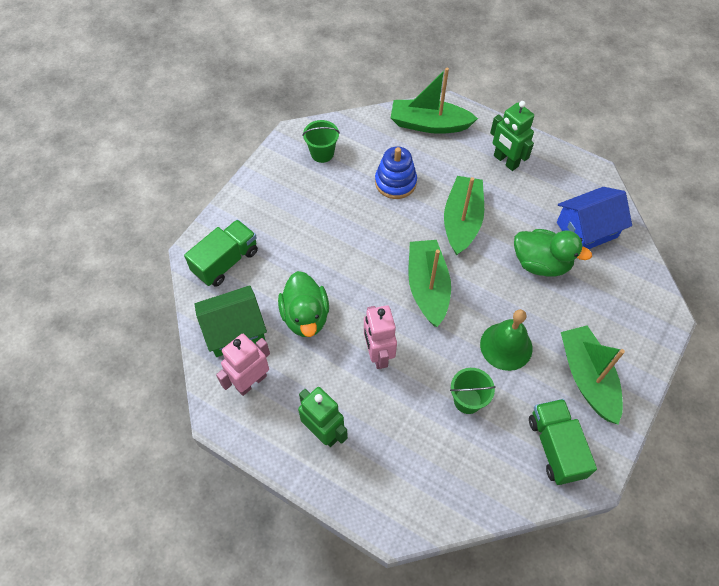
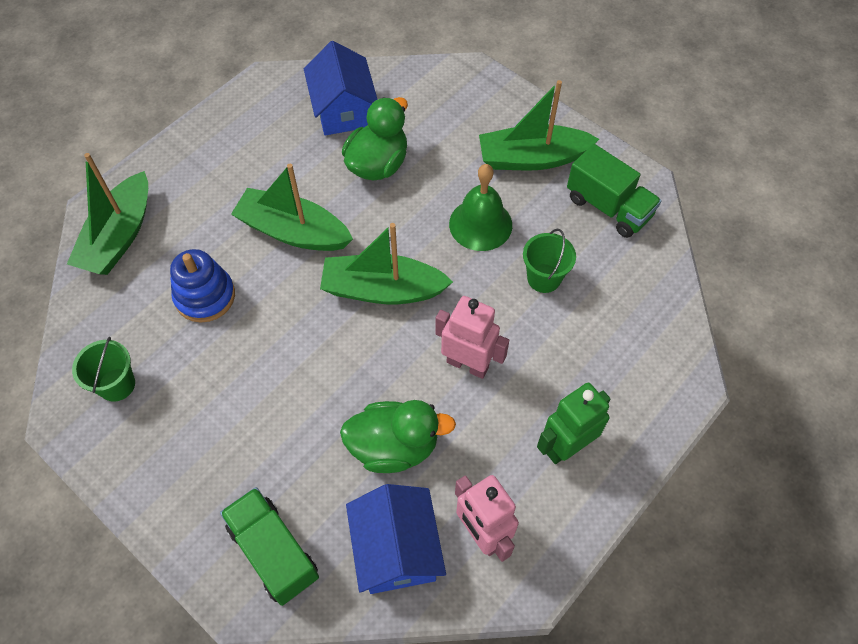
camera: 80 degrees left, 0 degrees up
green house [195,285,267,357] -> blue house [346,484,446,594]
pink robot [364,305,397,369] -> pink robot turned 150 degrees counterclockwise [435,296,509,379]
green robot [490,101,534,171] -> none
green truck [529,399,597,485] -> green truck turned 135 degrees counterclockwise [567,144,662,238]

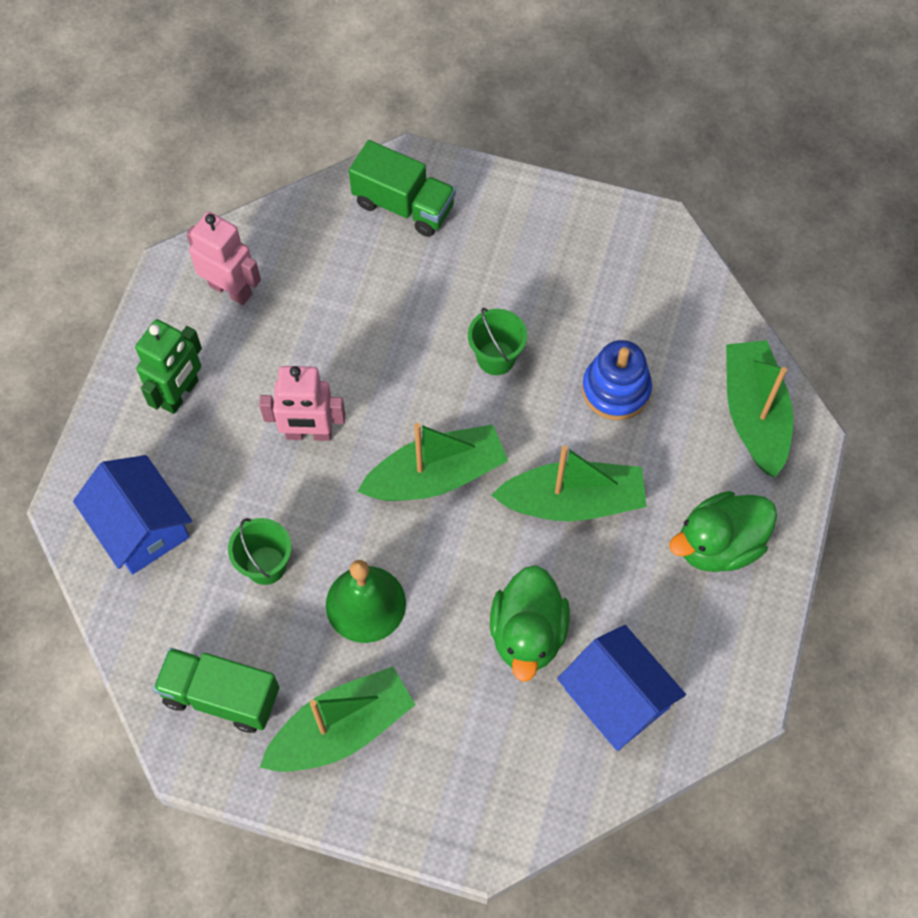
camera: 155 degrees right, 5 degrees up
green bucket [72,337,135,401] -> green bucket moved to [468,308,527,375]
green duck [340,400,456,473] -> green duck moved to [669,491,777,572]
blue house [346,484,446,594] -> blue house moved to [73,455,192,574]

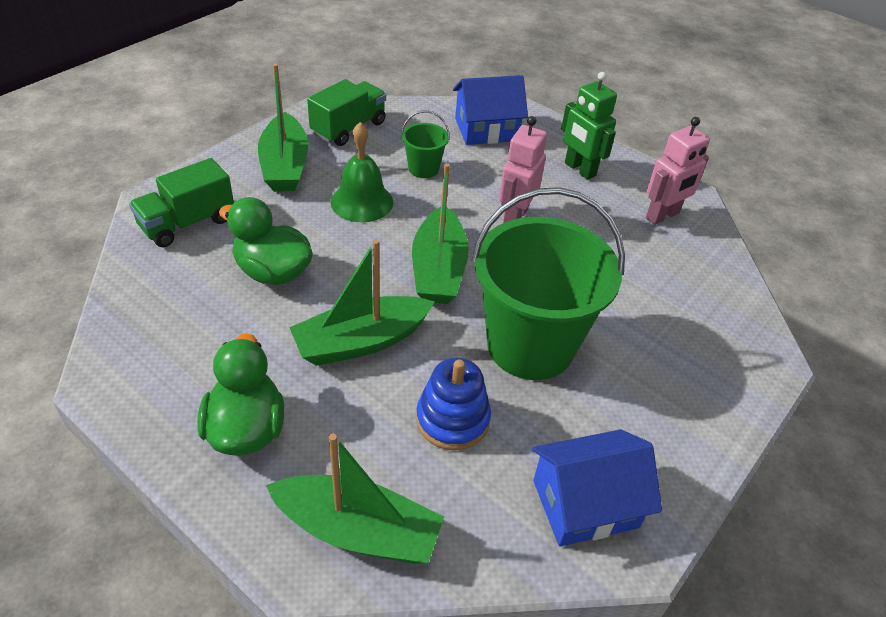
camera: 110 degrees right, 20 degrees down
green truck [349,140,456,237] -> green truck moved to [129,158,234,247]
green bucket [468,308,527,375] -> green bucket [472,187,625,380], size x2.31
green boat [491,445,647,521] -> green boat turned 45 degrees clockwise [289,240,434,366]
blue house [557,625,686,751] -> blue house moved to [532,429,662,547]

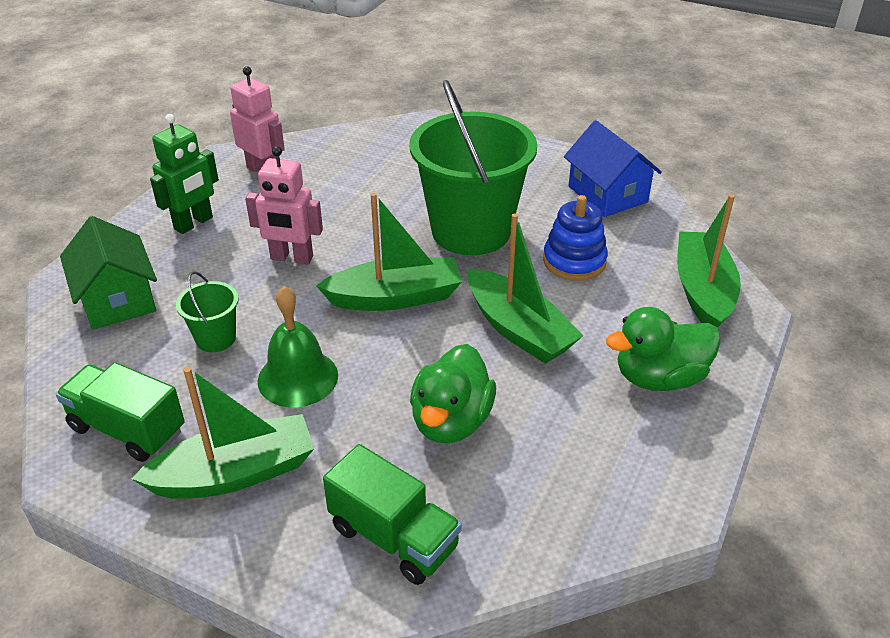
camera: 100 degrees left, 5 degrees down
blue house [453,75,528,145] -> green house [60,216,157,330]

